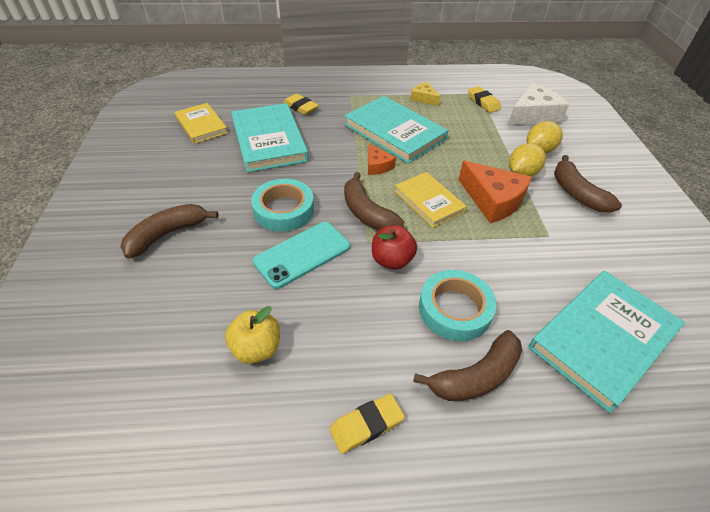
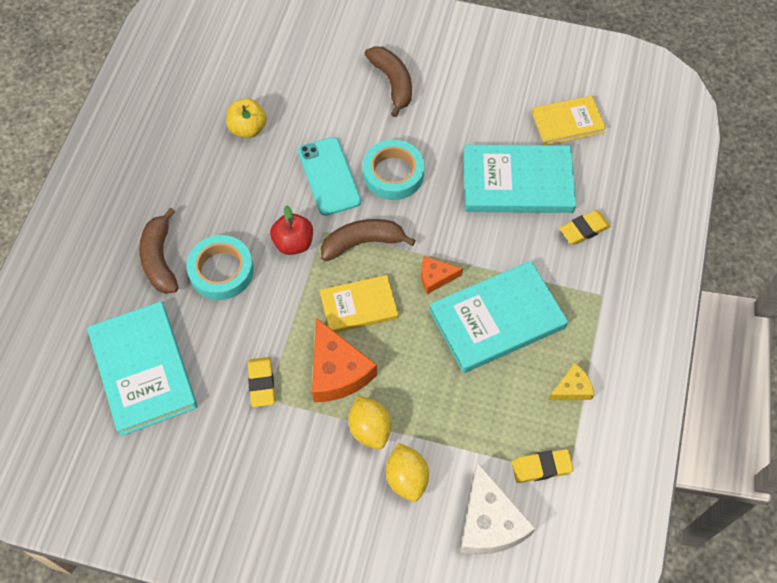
camera: 110 degrees right, 15 degrees up
yellow eraser [329,394,405,454] -> yellow eraser moved to [248,357,275,407]
orange cheese [458,161,532,223] -> orange cheese turned 90 degrees counterclockwise [312,318,377,402]
brown banana [554,155,622,213] -> none

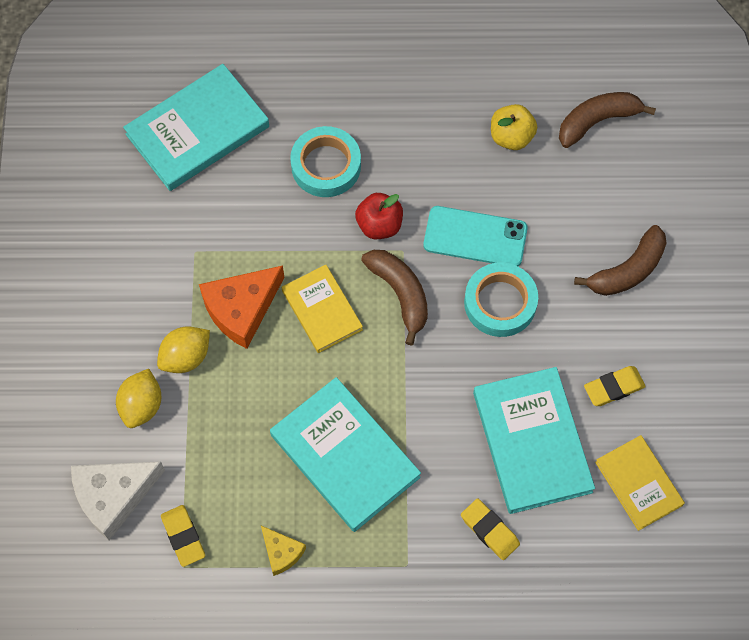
camera: 75 degrees right, 5 degrees up
brown banana [139,208,179,294] -> brown banana moved to [559,92,656,148]
yellow eraser [248,357,275,407] -> yellow eraser moved to [584,366,646,406]
turquoise phone [298,137,361,216] -> turquoise phone turned 45 degrees clockwise [423,206,528,266]
yellow lemon [386,443,429,502] -> yellow lemon turned 45 degrees counterclockwise [116,369,161,428]
orange cheese [421,256,463,294] -> none

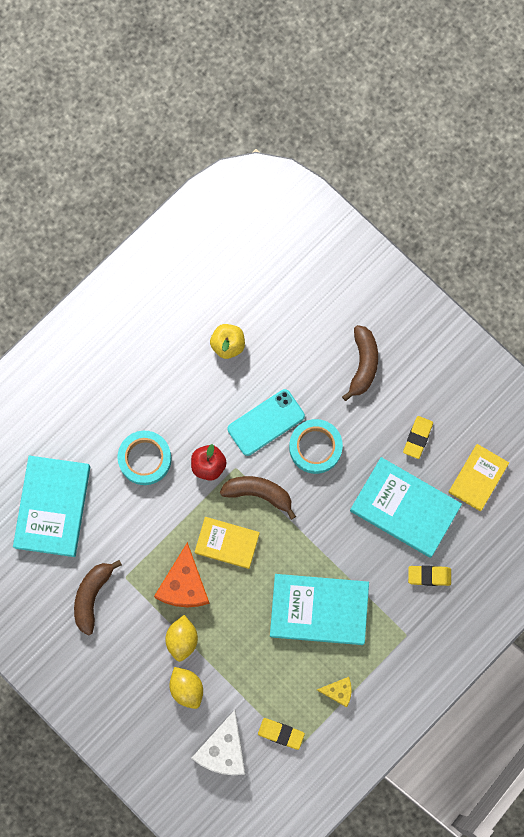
camera: 45 degrees left, 10 degrees up
brown banana [559,92,656,148] -> brown banana moved to [74,560,122,636]
yellow book [595,435,685,531] -> yellow book turned 75 degrees counterclockwise [449,444,509,511]

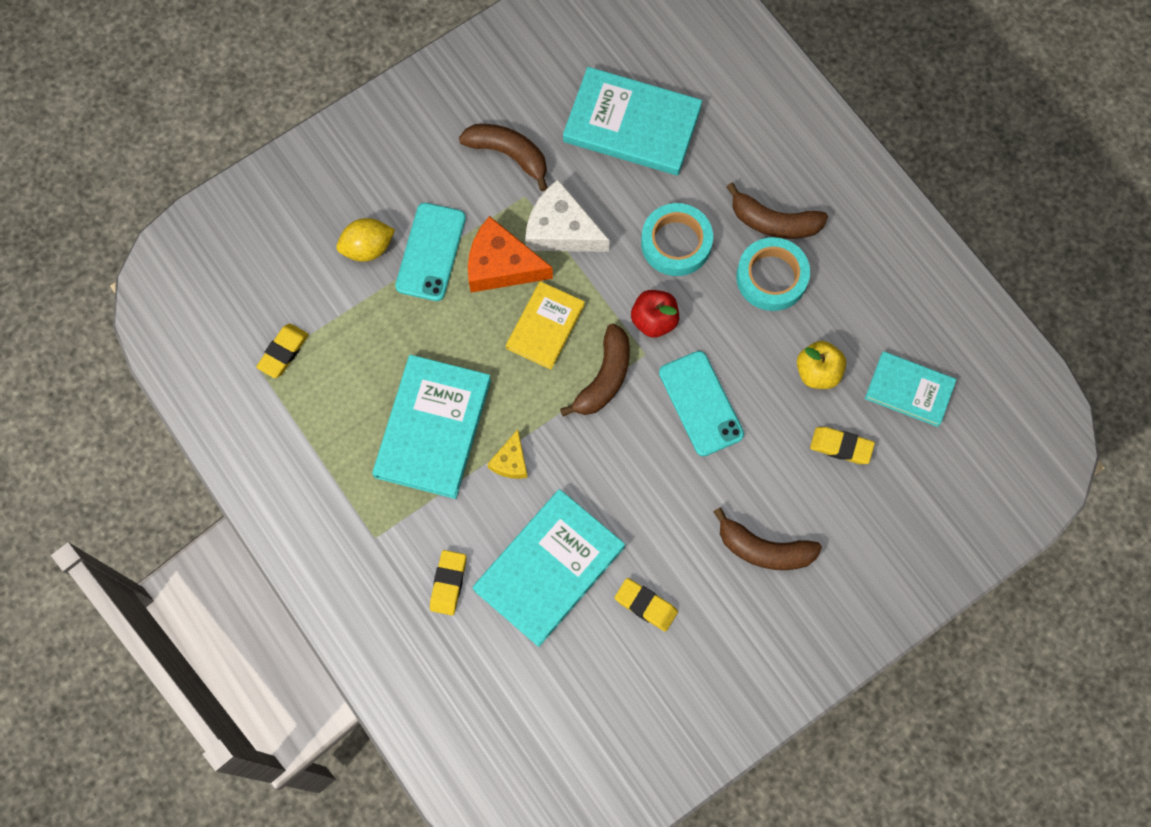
camera: 100 degrees right, 5 degrees down
yellow lemon [165,615,198,662] -> turquoise phone [395,203,466,301]
white cheese [192,710,245,775] -> white cheese moved to [525,179,610,252]
turquoise tape [289,419,343,474] -> turquoise tape moved to [736,237,810,311]
yellow cheese [317,677,352,707] -> yellow cheese moved to [487,429,528,479]
yellow book [449,444,509,511] -> none
none -> brown banana [726,183,828,239]
none -> yellow eraser [810,427,875,464]
none -> turquoise book [865,351,957,427]

